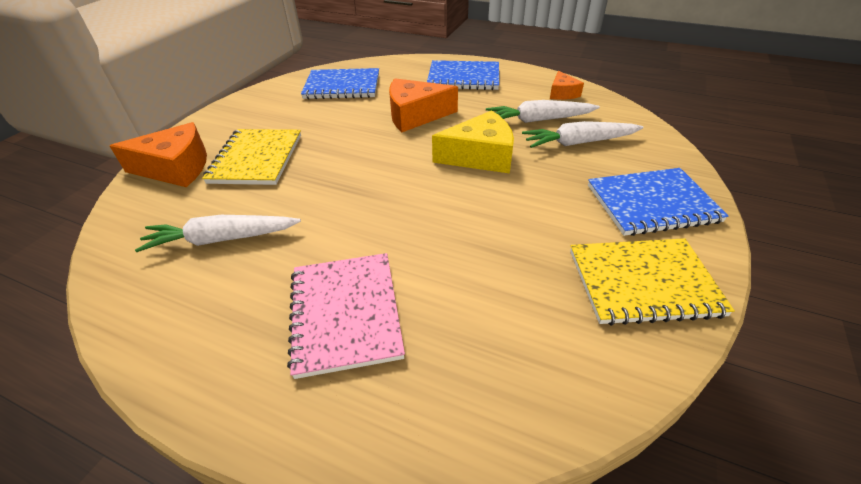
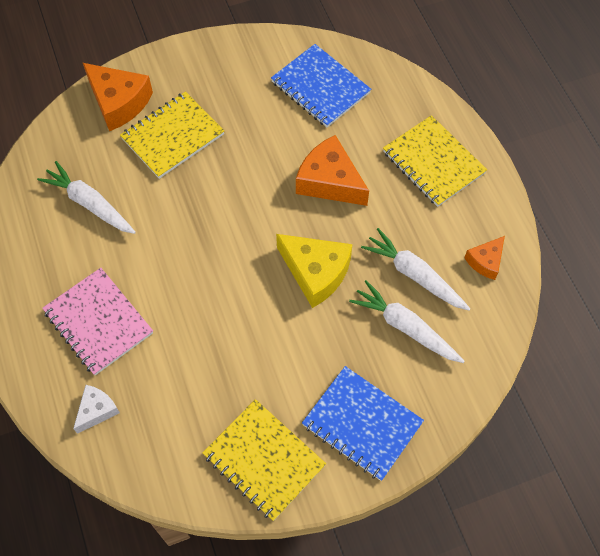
camera: 45 degrees right, 20 degrees up
pink notebook [287,253,405,379] -> pink notebook turned 75 degrees counterclockwise [42,268,153,375]
blue notebook [427,60,499,90] -> yellow notebook [383,115,487,207]
none -> white cheese [73,385,120,434]

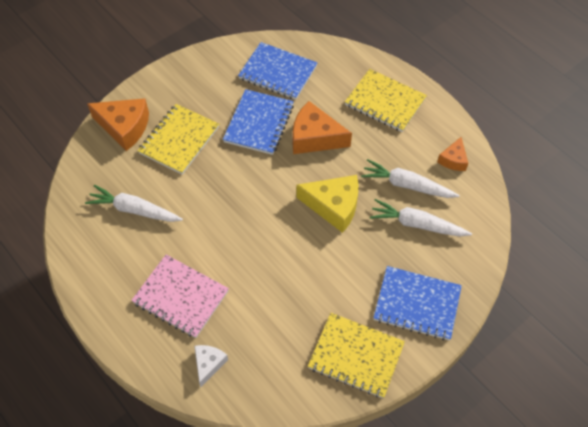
camera: 20 degrees left, 5 degrees down
none -> blue notebook [223,89,294,155]

